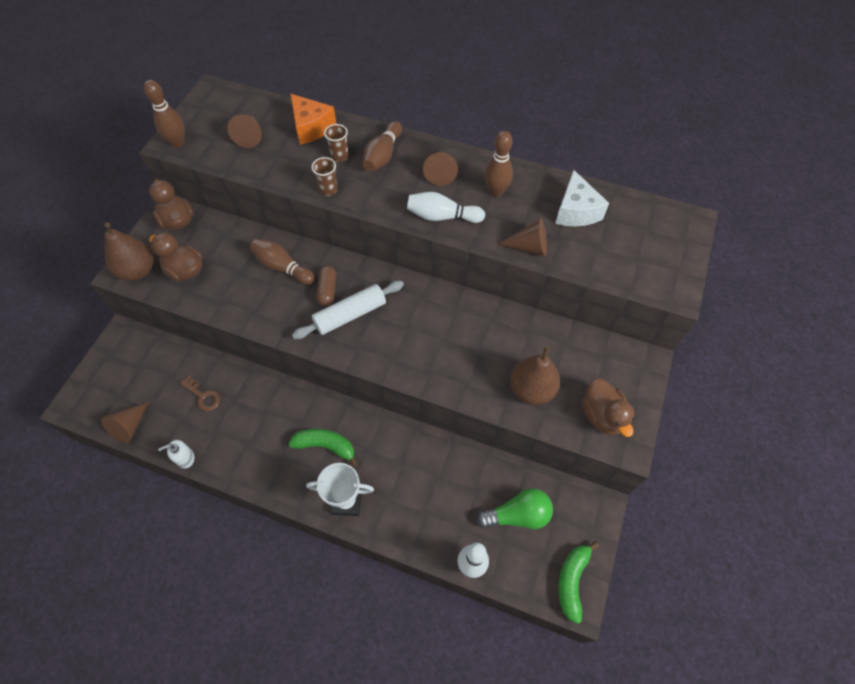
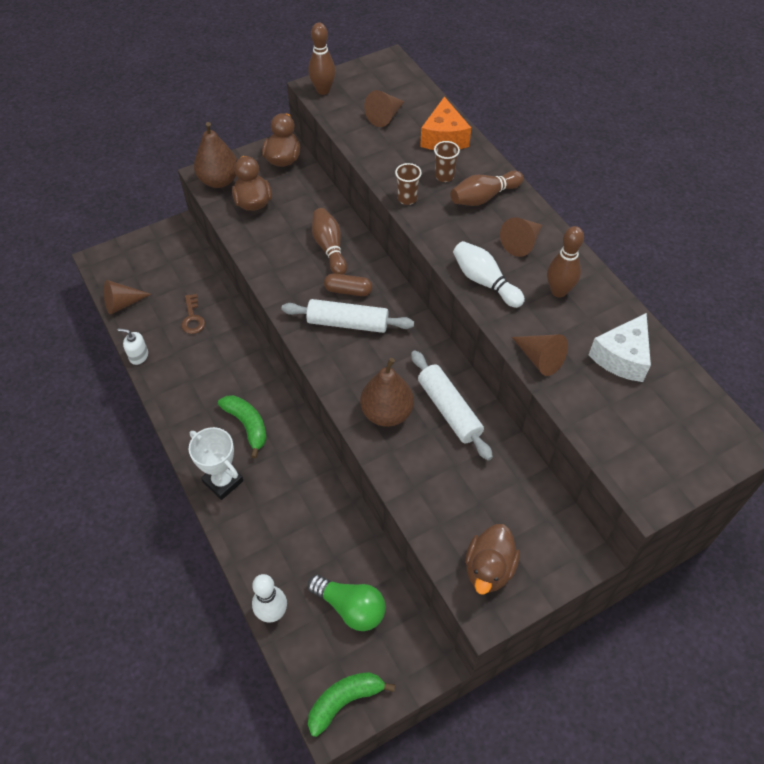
camera: 40 degrees right, 5 degrees down
brown capsule [317,266,336,307] -> brown capsule turned 60 degrees clockwise [324,273,372,296]
brown pear [510,346,560,405] -> brown pear moved to [360,358,414,427]
none -> white rolling pin [411,350,493,460]

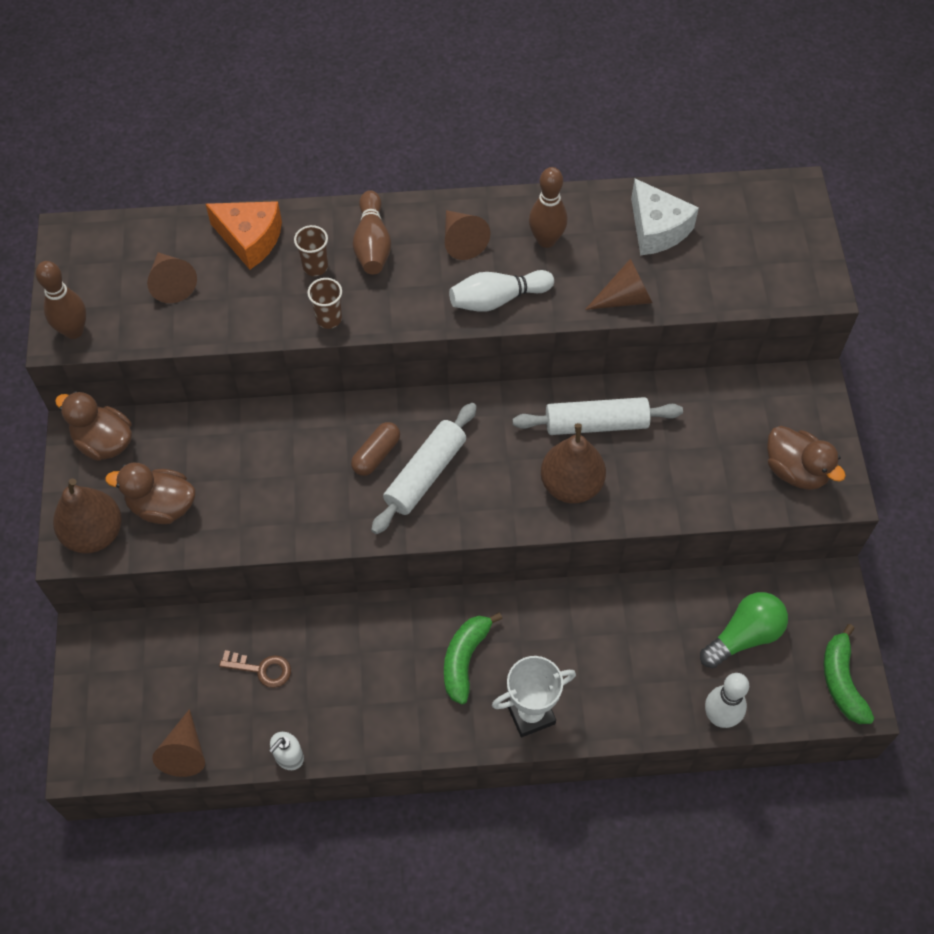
camera: 65 degrees left, 5 degrees up
green banana [218,395,267,459] -> green banana turned 60 degrees counterclockwise [444,612,503,704]
brown bowling pin [312,208,347,275] -> none

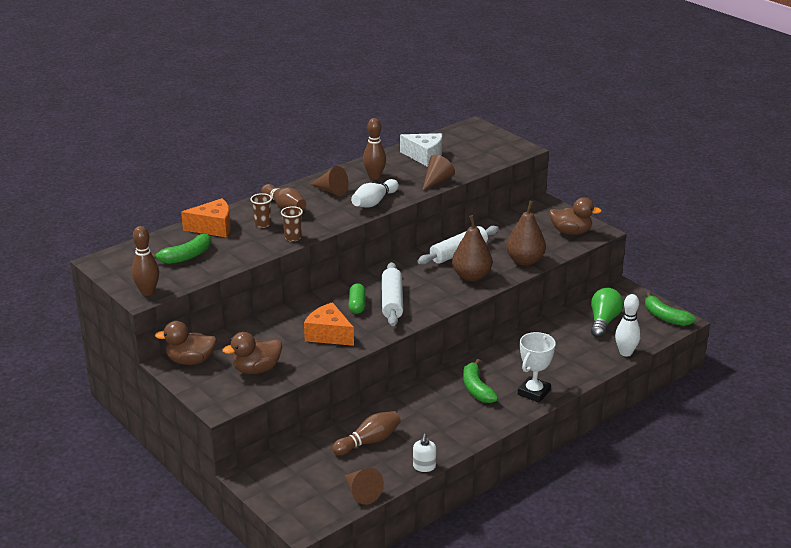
camera: 35 degrees left, 30 degrees down
brown pear [53,478,122,553] -> brown pear moved to [506,201,546,266]
brown cone [147,252,197,303] -> green banana [151,233,211,264]
brown key [219,650,291,688] -> brown bowling pin [332,411,401,456]
brown capsule [351,422,400,476] -> green capsule [349,283,366,314]
none -> orange cheese [304,302,354,346]

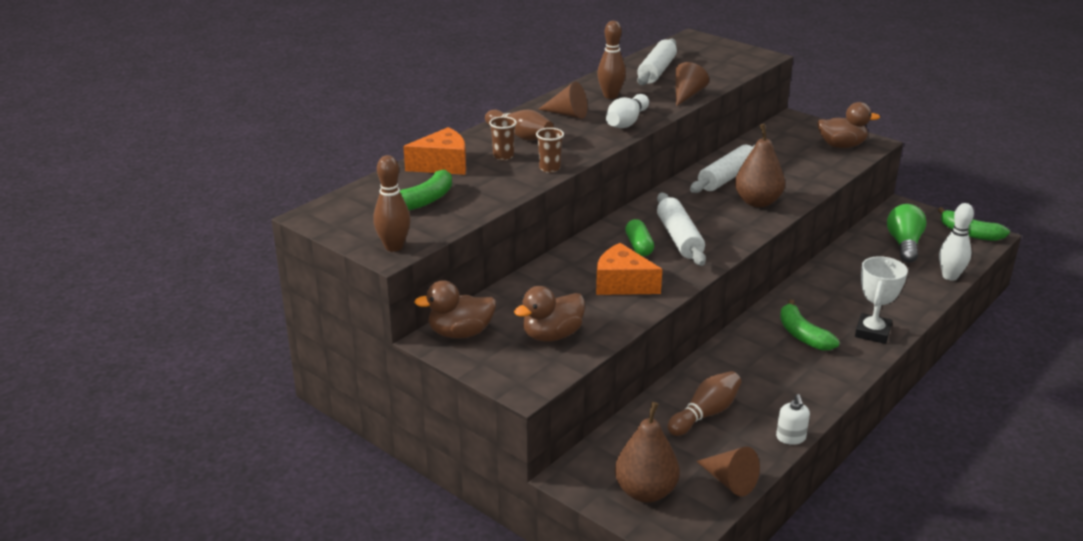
camera: 10 degrees left, 0 degrees up
white cheese [400,133,442,167] -> white rolling pin [637,39,677,85]
brown pear [506,201,546,266] -> brown pear moved to [615,402,680,502]

